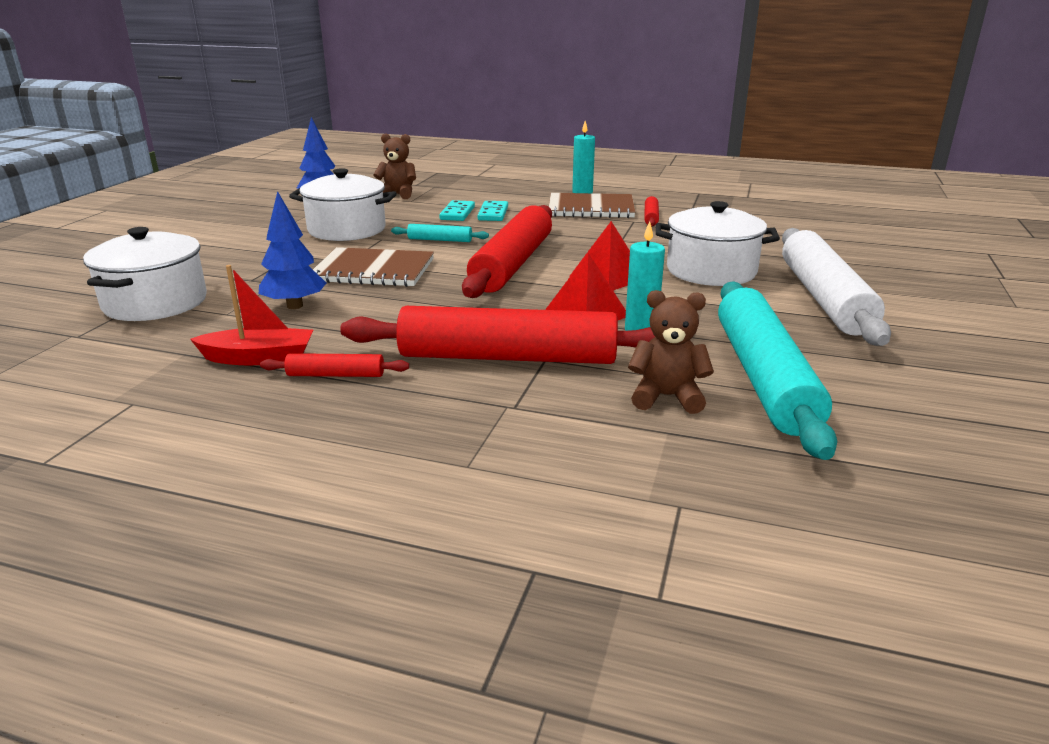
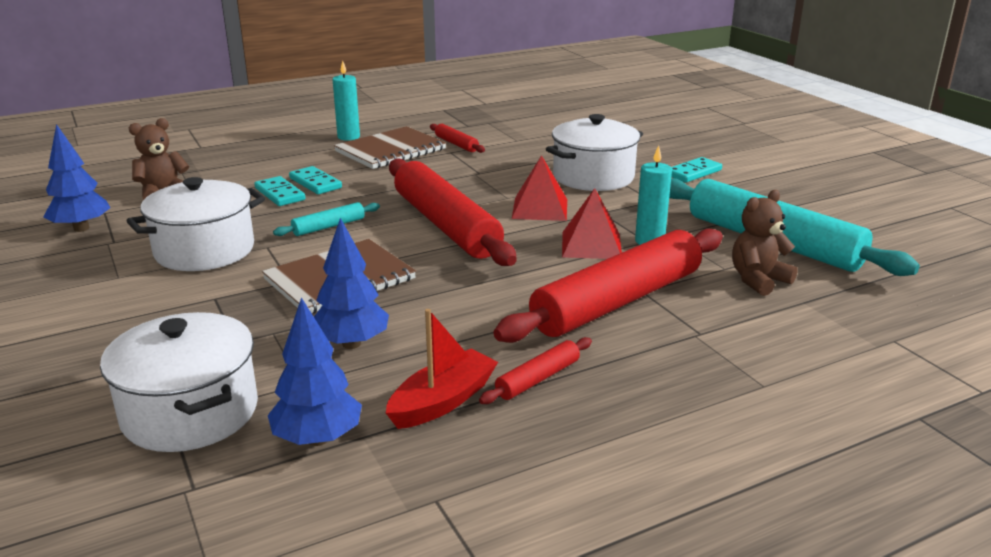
camera: 45 degrees left, 0 degrees up
white rolling pin [782,228,891,346] -> turquoise domino [671,157,722,183]
none -> blue tree [268,297,362,446]

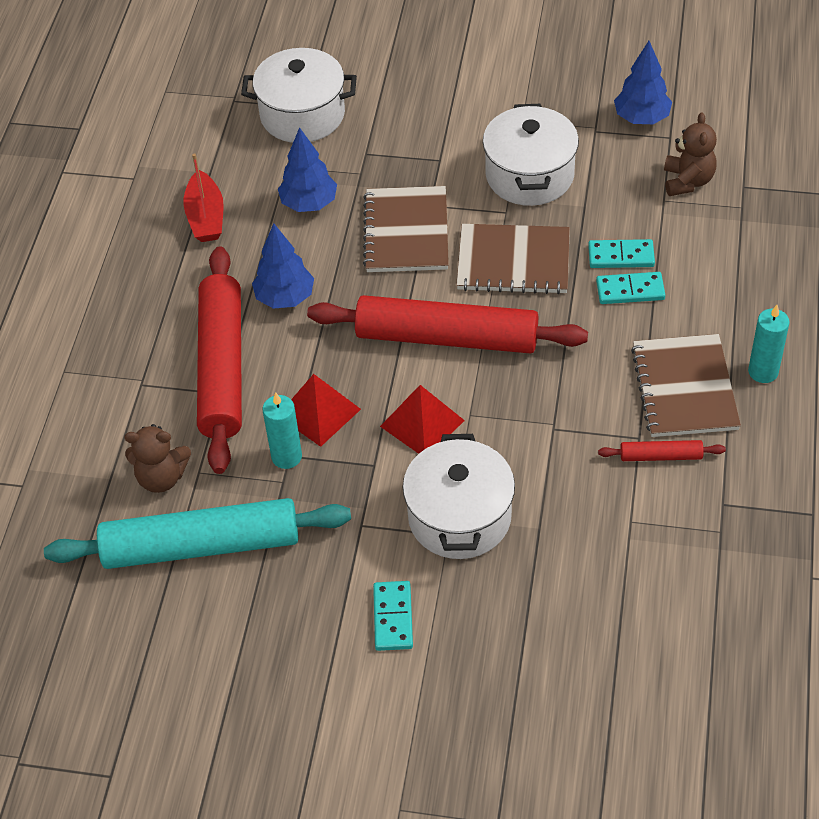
camera: 130 degrees right, 25 degrees up
blue tree [268,297,362,446] -> blue tree moved to [252,223,314,309]
turquoise rolling pin [273,202,380,236] -> brown notebook [456,224,570,294]
red rolling pin [479,337,592,404] -> none
brown teddy bear [732,190,798,296] -> brown teddy bear turned 90 degrees clockwise [124,424,191,493]

